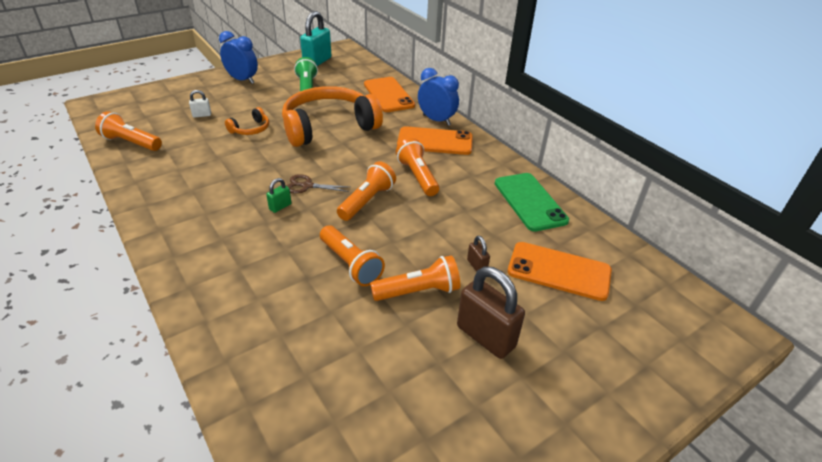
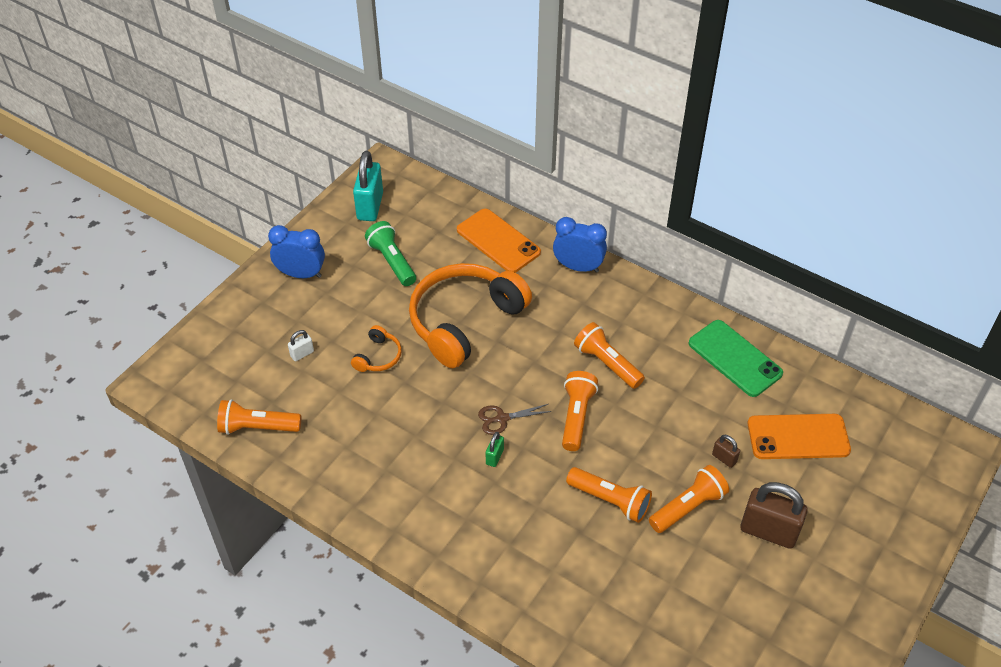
camera: 20 degrees left, 10 degrees up
orange phone [397,126,473,155] -> none

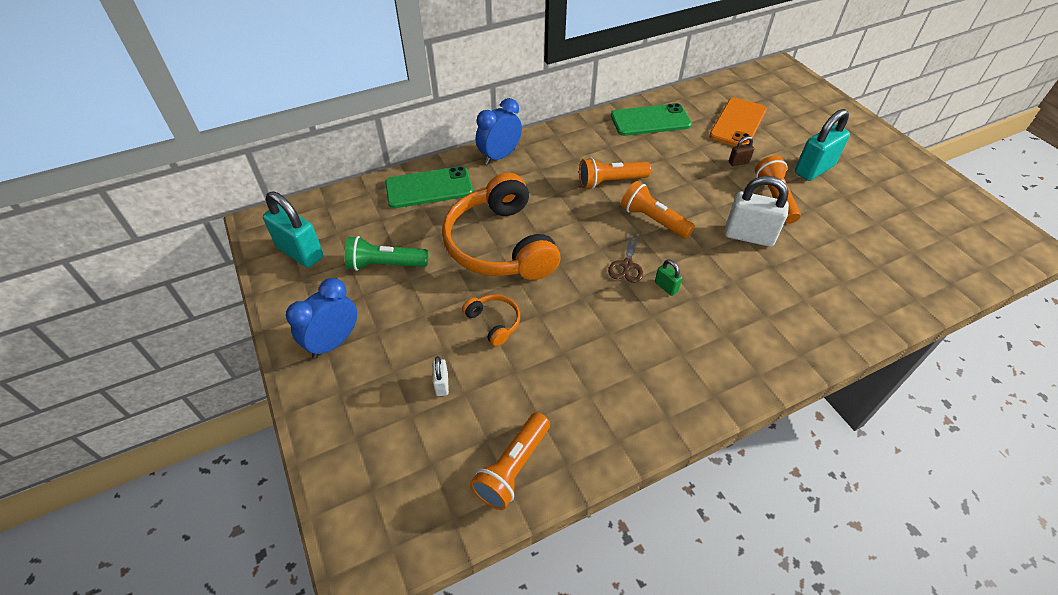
camera: 60 degrees left, 0 degrees up
orange phone [457,209,541,273] -> green phone [385,166,473,208]
orange flashlight [566,467,652,523] -> white padlock [725,176,789,247]
brown padlock [740,482,808,549] -> turquoise padlock [795,109,850,181]

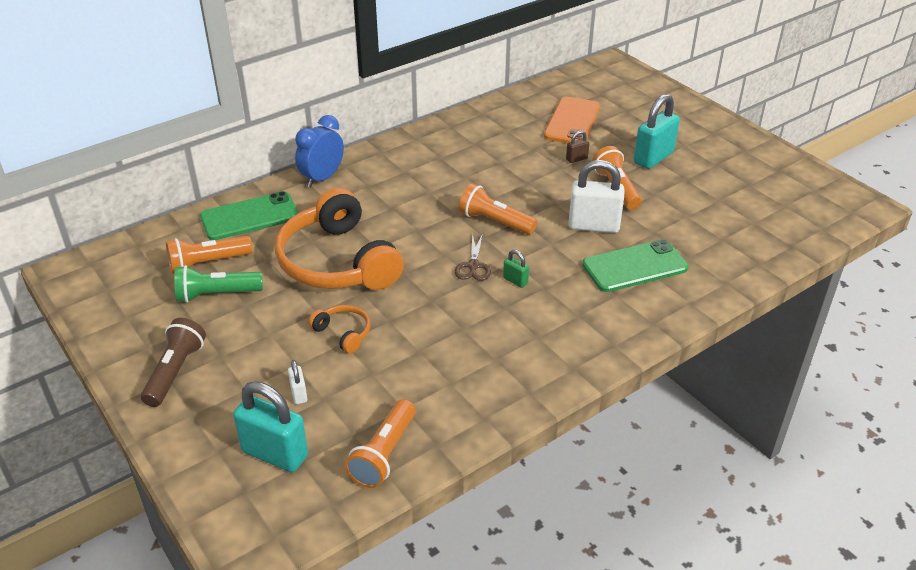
camera: 10 degrees left, 10 degrees down
turquoise padlock [263,191,324,268] -> turquoise padlock moved to [233,381,308,472]
blue clock [286,278,357,358] -> brown flashlight [141,318,206,407]
orange flashlight [579,158,651,189] -> orange flashlight moved to [166,236,253,274]
green phone [611,103,692,136] -> green phone moved to [582,239,689,292]

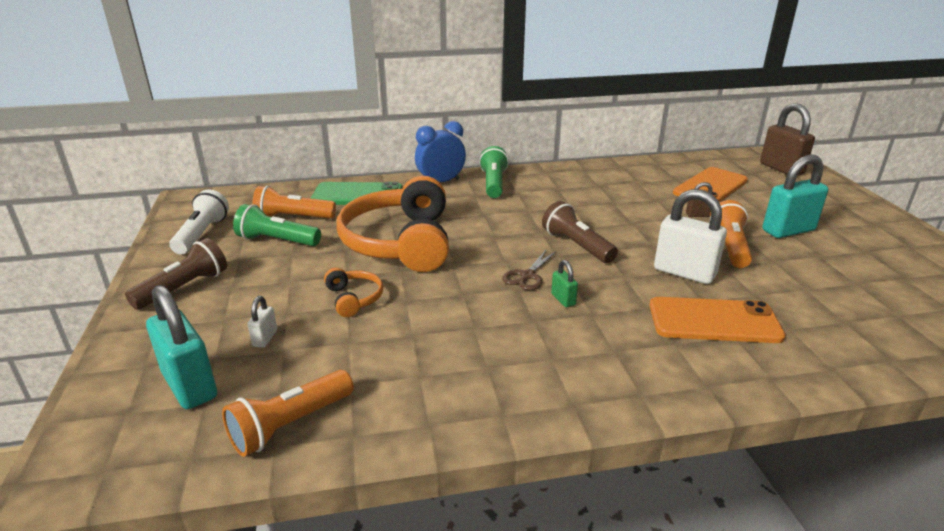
camera: 25 degrees right, 10 degrees down
orange flashlight [459,184,537,235] -> brown flashlight [542,201,618,263]
green phone [582,239,689,292] -> orange phone [649,297,786,343]
none -> white flashlight [169,189,229,254]
none -> green flashlight [479,146,509,198]
none -> brown padlock [760,103,815,175]

